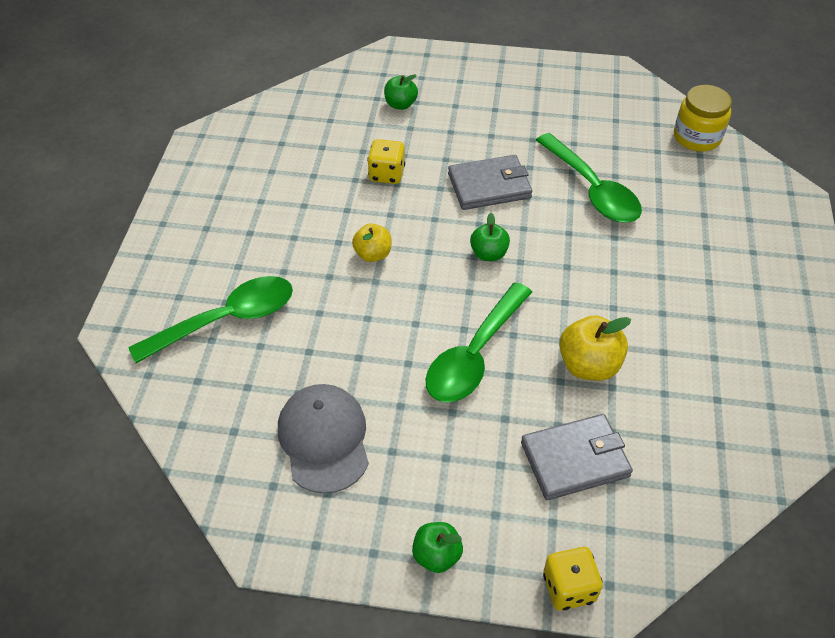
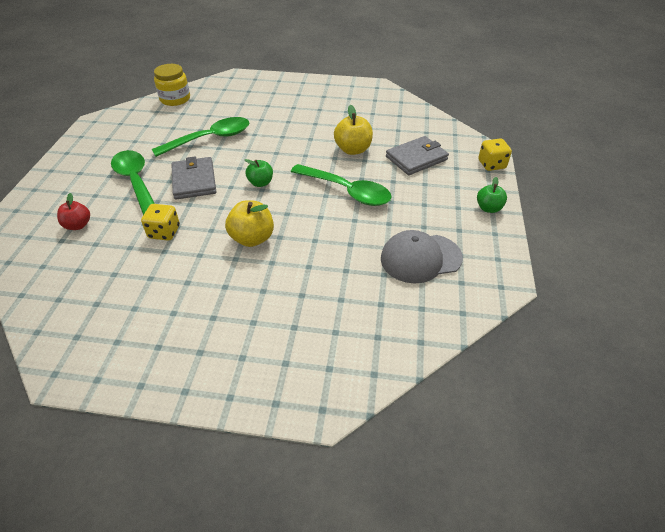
camera: 90 degrees left, 5 degrees down
green spoon [128,276,293,363] -> green spoon moved to [111,150,155,215]
yellow apple [352,223,392,262] -> yellow apple [225,200,274,247], size x1.53
green apple [384,74,418,110] -> red apple [57,193,90,230]
grey wallet [521,414,633,500] -> grey wallet turned 75 degrees clockwise [386,136,449,175]

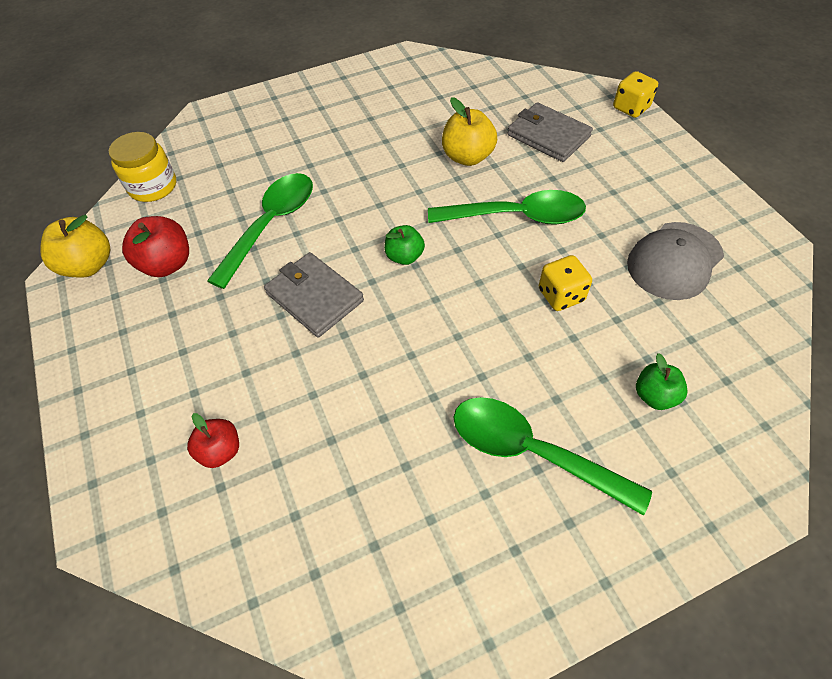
camera: 30 degrees left, 10 degrees up
green spoon [111,150,155,215] -> green spoon moved to [453,397,652,516]
yellow dice [141,204,180,241] -> yellow dice moved to [539,255,592,311]
yellow apple [225,200,274,247] -> yellow apple moved to [40,215,110,278]
grey wallet [386,136,449,175] -> grey wallet turned 75 degrees counterclockwise [507,102,593,162]
green apple [477,177,507,213] -> green apple moved to [636,353,688,410]
none -> red apple [122,216,189,277]

